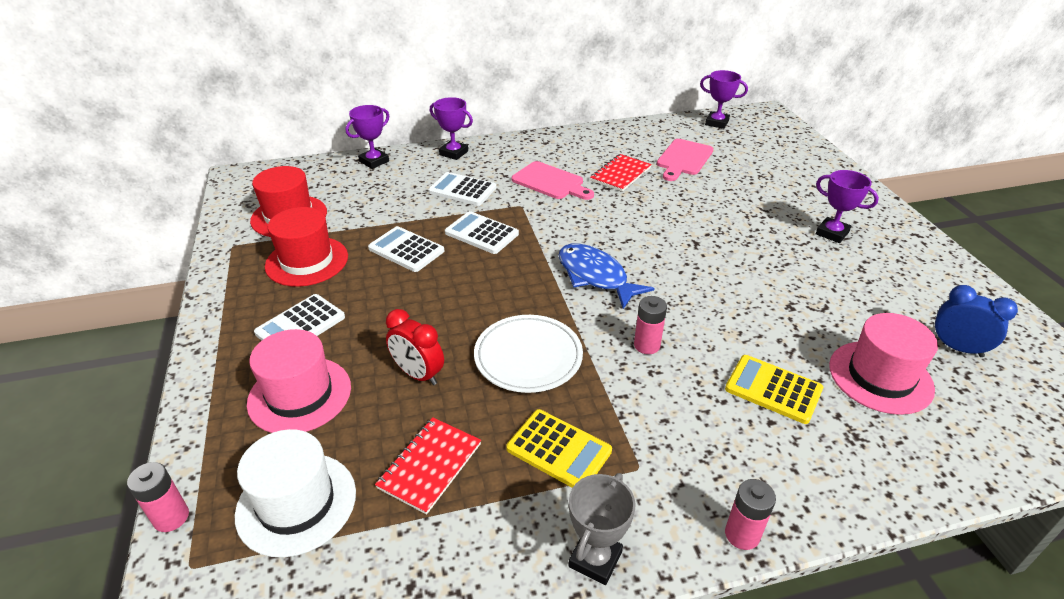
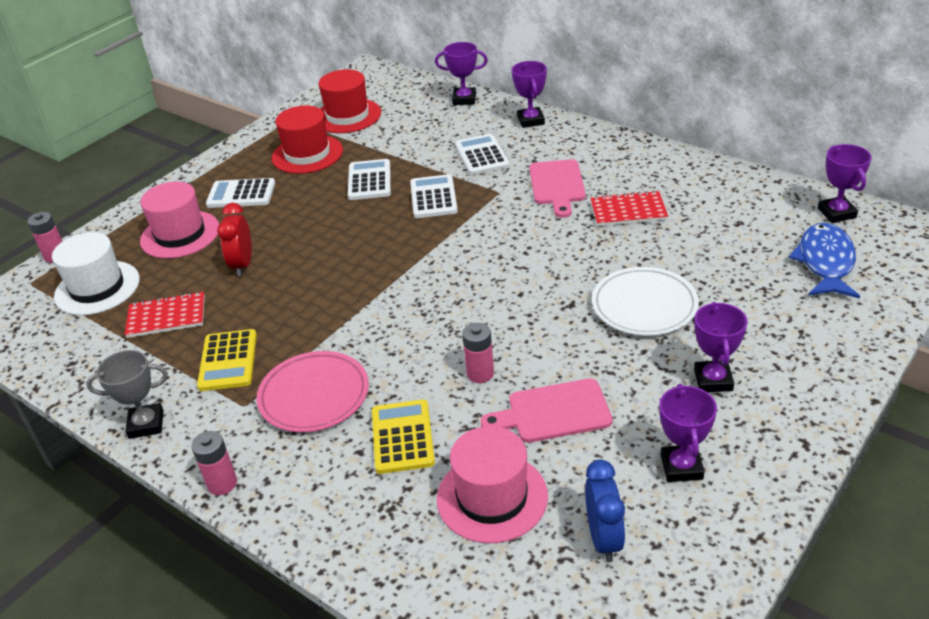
camera: 55 degrees right, 0 degrees up
white plate [474,315,583,393] -> white plate moved to [592,267,699,336]
blue fish [558,244,655,309] -> blue fish moved to [789,223,860,299]
pink battery [634,296,667,354] -> pink battery moved to [462,323,494,383]
pink cutting board [657,139,713,181] -> pink cutting board moved to [481,378,612,442]
none -> pink plate [256,351,369,432]
none -> purple trophy [659,384,717,482]

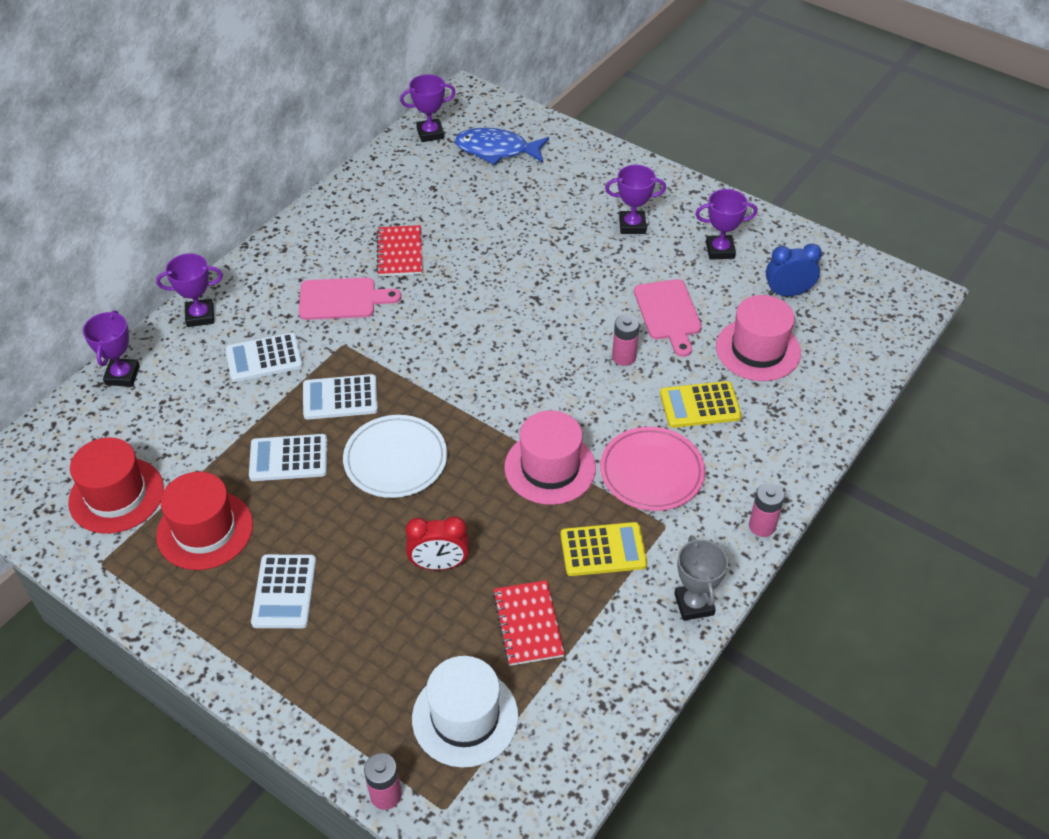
camera: 95 degrees left, 10 degrees up
pink hat [140,181,219,259] -> pink hat moved to [504,410,596,505]
white plate [592,267,699,336] -> white plate moved to [343,415,447,498]

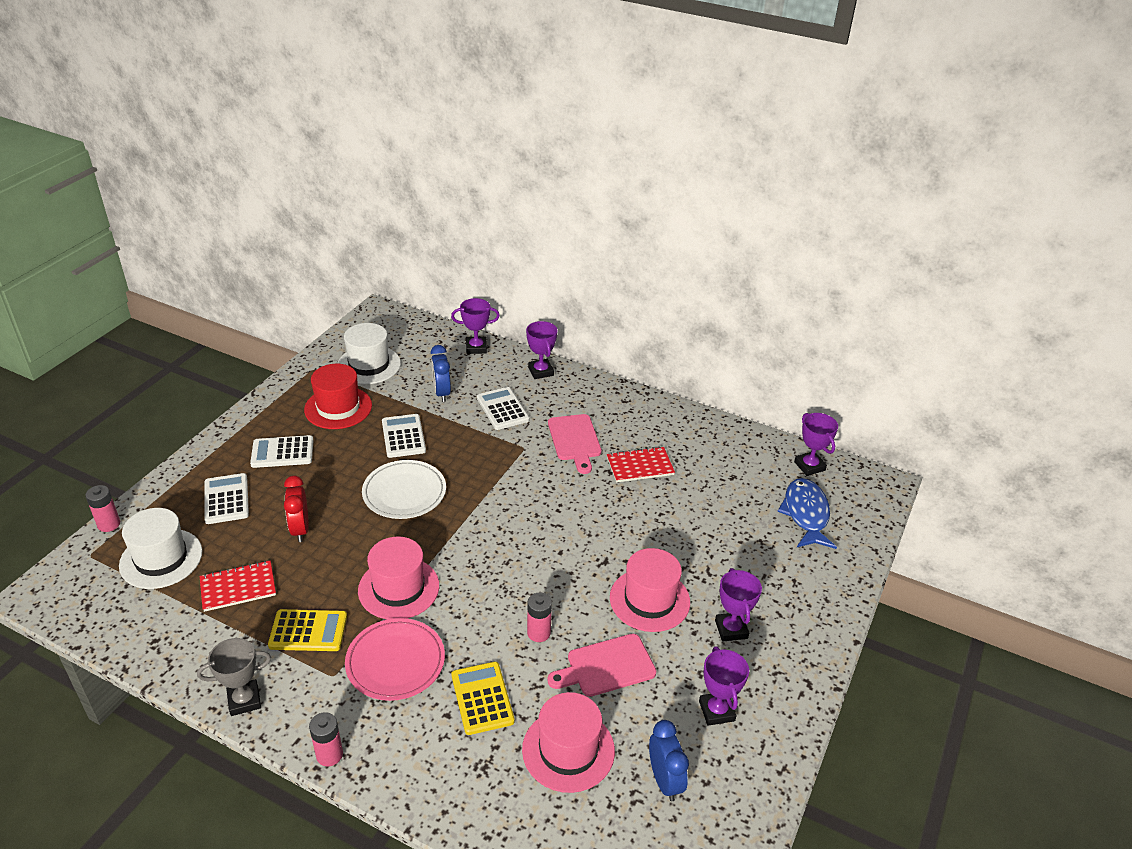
camera: 80 degrees right, 10 degrees down
red hat [68,437,164,534] -> white hat [337,323,401,384]
white calculator [303,374,378,420] -> white calculator moved to [204,473,249,524]
yellow calculator [560,522,647,576] -> yellow calculator turned 75 degrees counterclockwise [268,609,347,651]
none -> blue clock [431,345,451,402]
none -> pink hat [610,548,690,632]

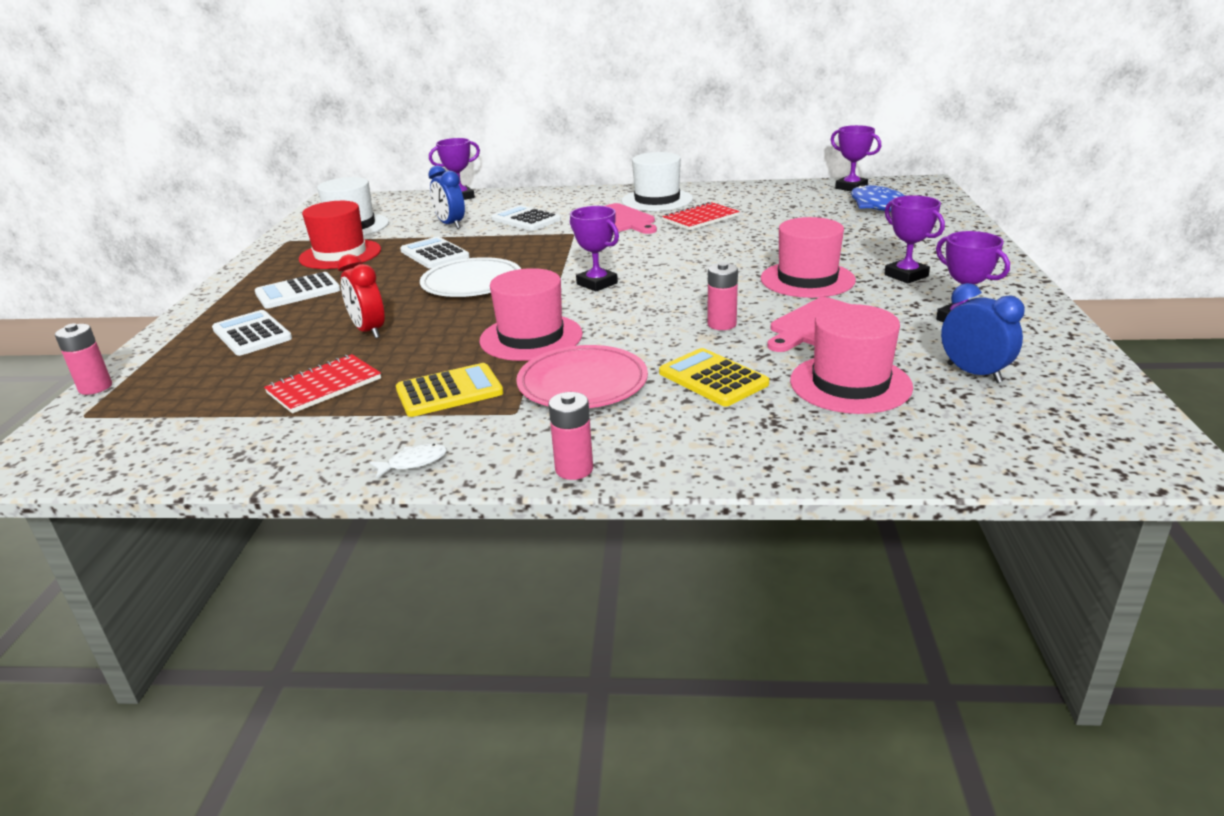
camera: 20 degrees left, 10 degrees down
white hat [119,508,202,589] -> white hat moved to [622,152,693,211]
grey trophy [197,638,271,716] -> white fish [370,444,447,479]
purple trophy [526,321,558,379] -> purple trophy moved to [570,206,619,292]

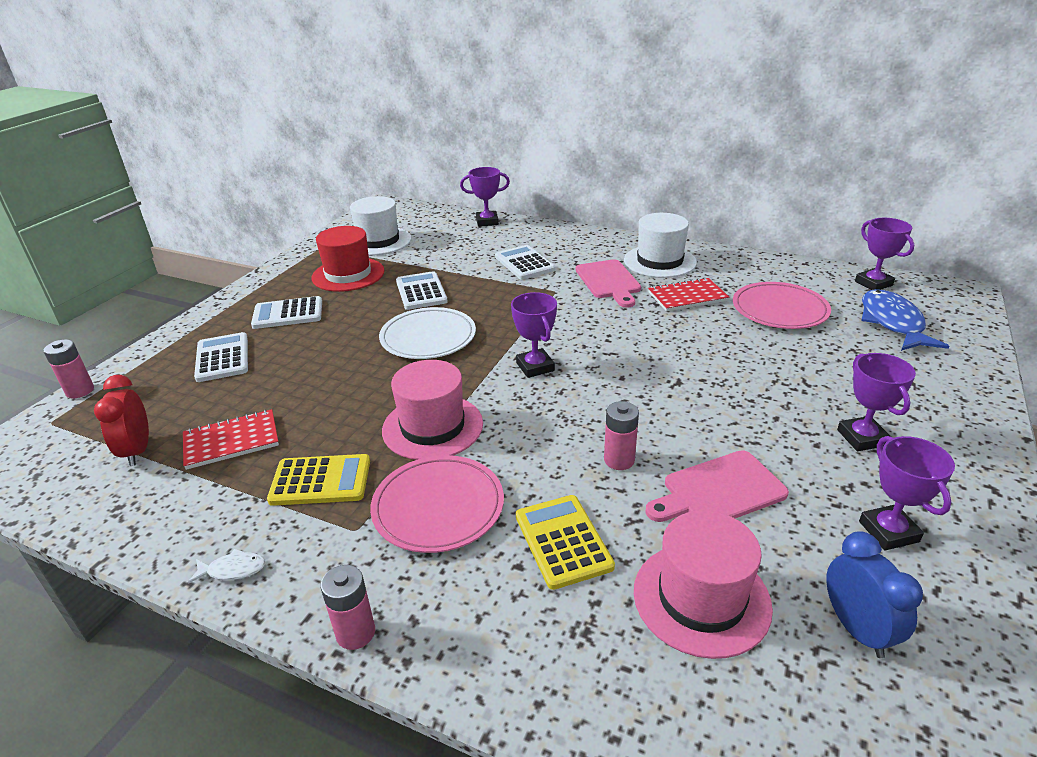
camera: 20 degrees right, 5 degrees up
red clock [337,254,385,339] -> red clock moved to [94,375,149,466]
blue clock [428,165,465,229] -> none
pink hat [761,217,856,298] -> none
none -> pink plate [733,282,831,329]

